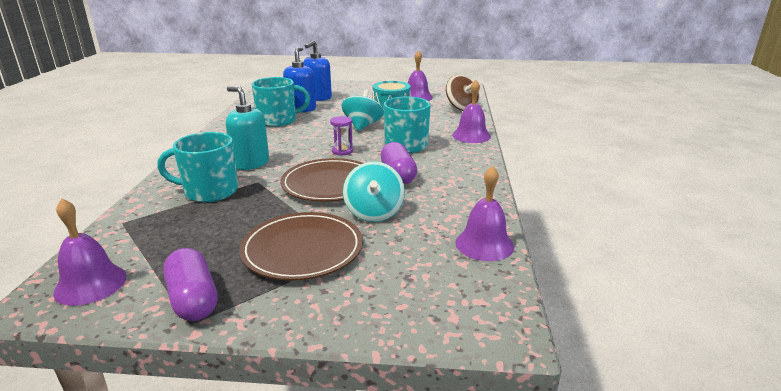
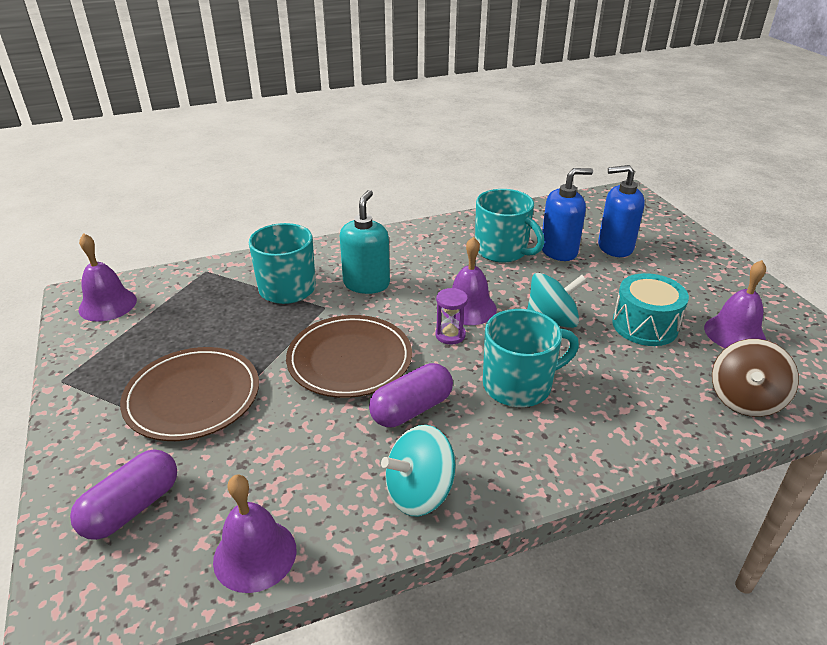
camera: 65 degrees right, 10 degrees up
purple capsule [163,248,218,321] -> purple capsule moved to [70,449,177,540]
turquoise spinning top [343,161,405,222] -> turquoise spinning top moved to [381,425,455,516]
purple bell [452,80,491,143] -> purple bell moved to [442,236,497,325]

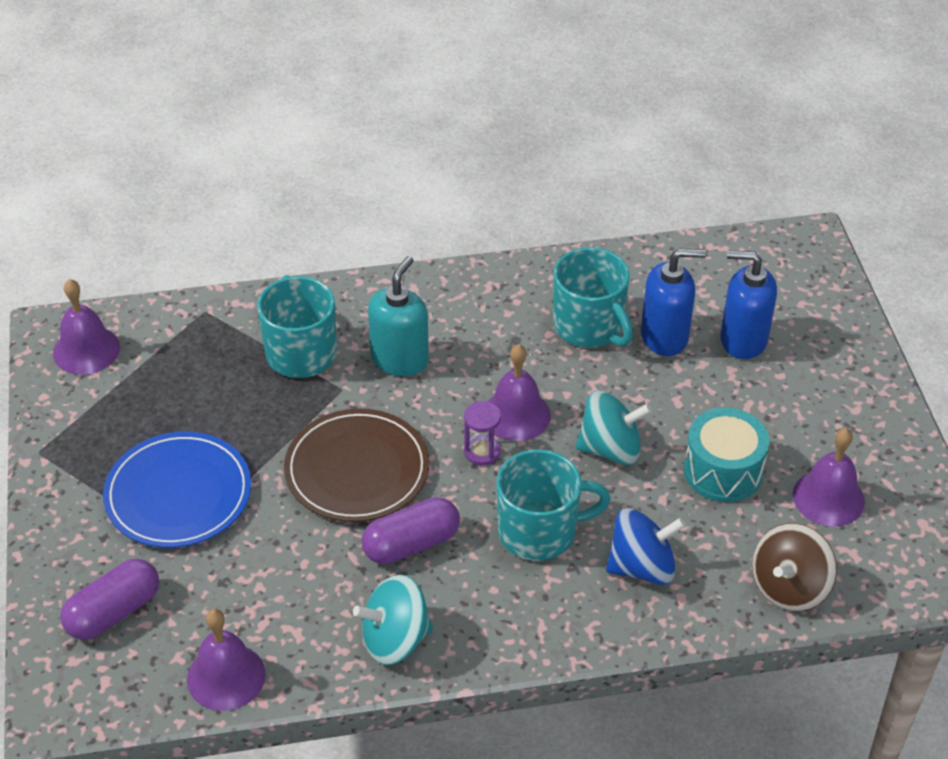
camera: 10 degrees right, 10 degrees up
brown plate [120,347,259,441] -> blue plate [103,432,251,548]
none -> blue spinning top [606,508,686,585]

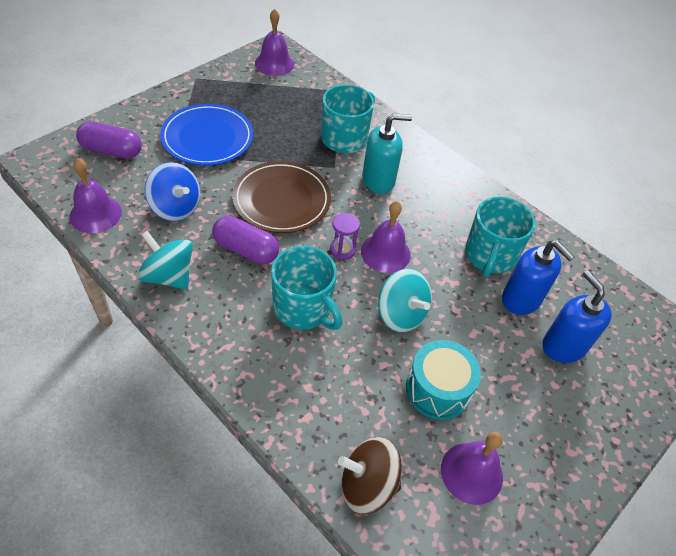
camera: 50 degrees right, 5 degrees up
blue spinning top [606,508,686,585] -> blue spinning top moved to [145,162,200,221]

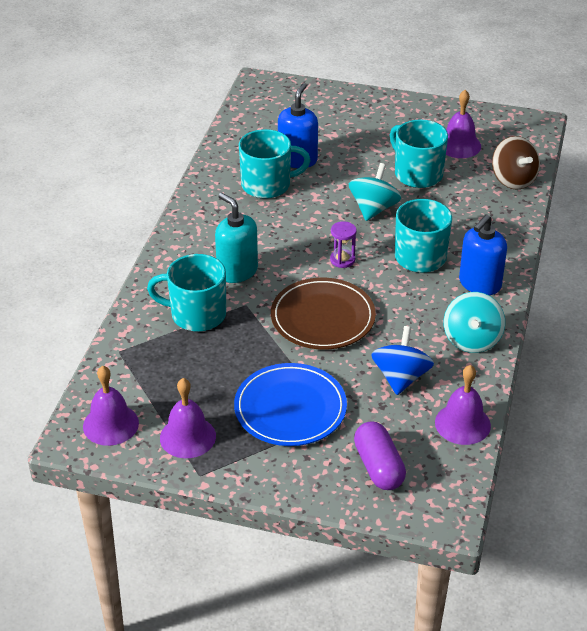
camera: 115 degrees left, 10 degrees down
purple capsule [212,216,279,264] -> none
purple bell [361,201,411,273] -> purple bell moved to [160,378,216,458]
turquoise drum [406,340,481,420] -> turquoise mug [390,119,448,188]
blue soap dispenser [542,270,612,363] -> blue soap dispenser moved to [459,214,507,295]

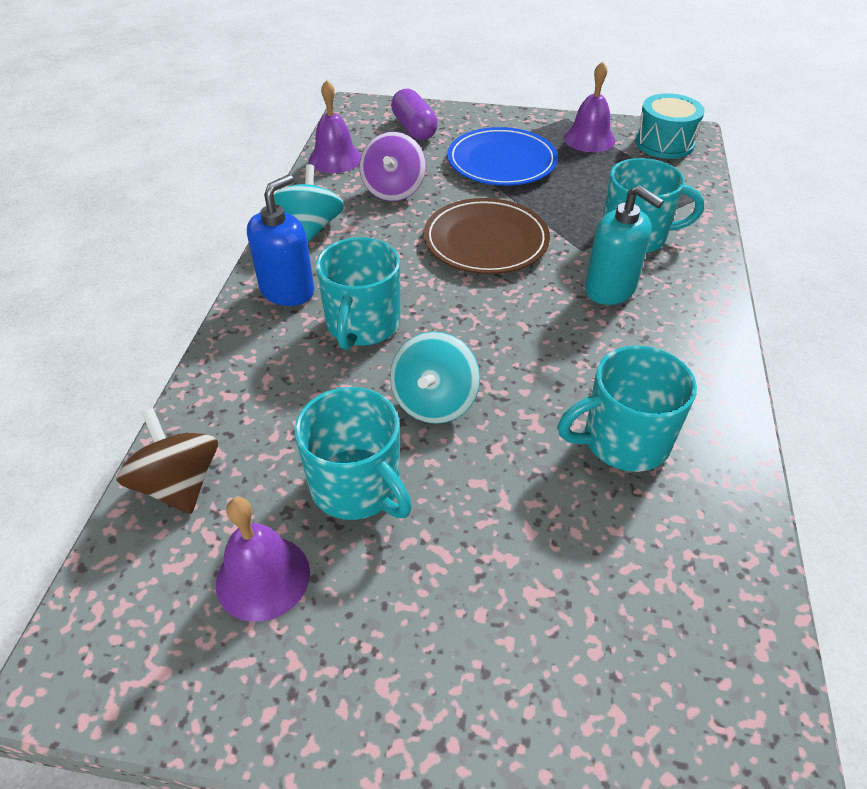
camera: 175 degrees right, 5 degrees up
purple bell [83,366,139,446] -> turquoise drum [635,93,705,159]
blue soap dispenser [278,83,318,168] -> none
purple hourglass [330,221,357,268] -> none
blue spinning top [371,326,434,395] -> purple spinning top [359,132,426,201]

